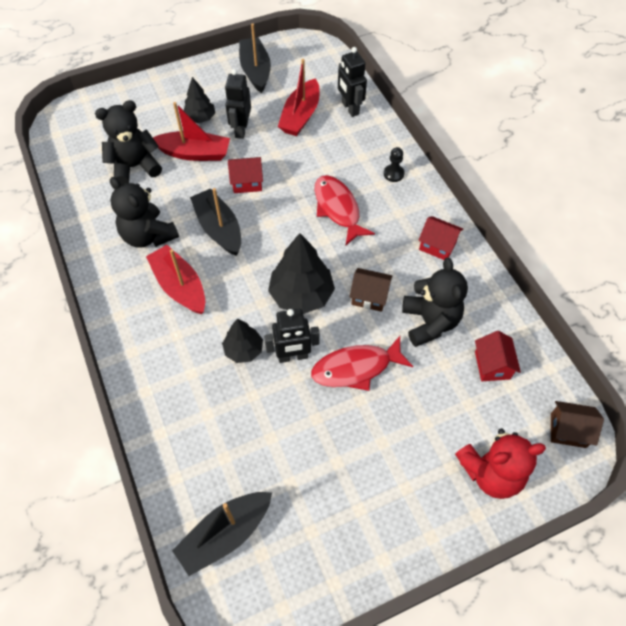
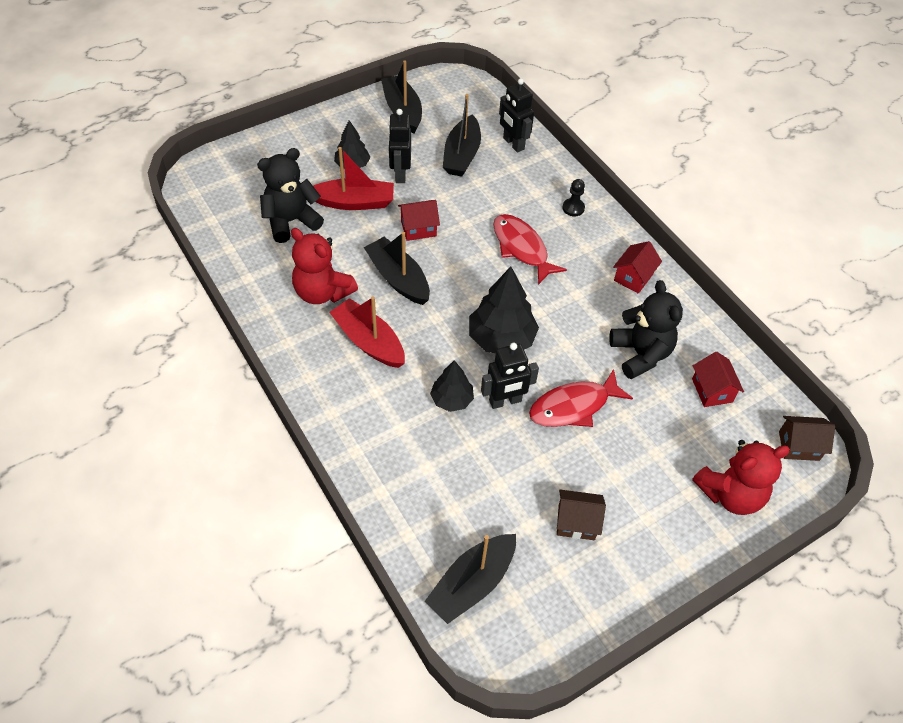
camera: 10 degrees left, 5 degrees down
black teddy bear [110,177,179,248] -> red teddy bear [291,228,358,304]
red boat [278,59,319,136] -> black boat [443,94,481,177]
brown house [349,268,392,312] -> brown house moved to [557,490,606,540]
red house [418,216,463,260] -> red house turned 75 degrees counterclockwise [613,241,662,294]

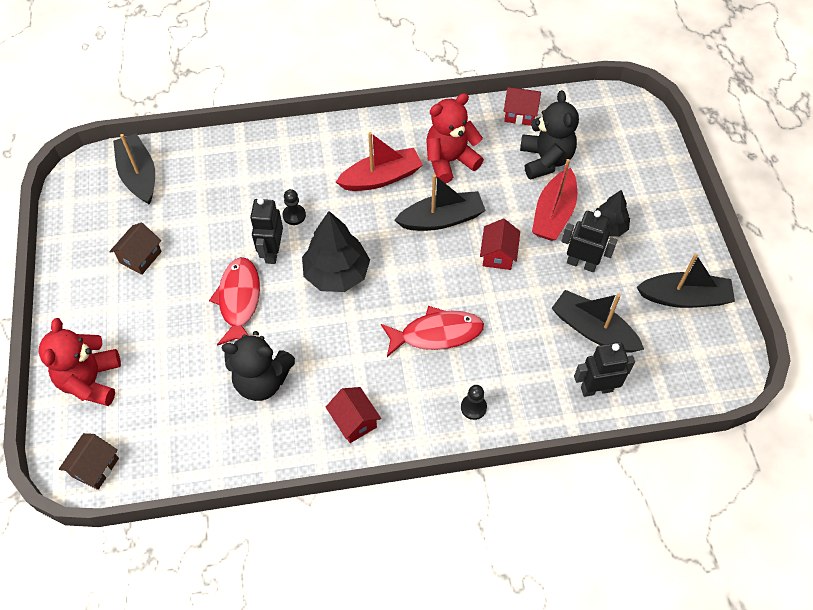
camera: 115 degrees right, 5 degrees up
black tree [430,360,474,412] -> black pawn [283,189,306,225]
red house [692,352,744,407] -> red house moved to [504,87,541,126]

